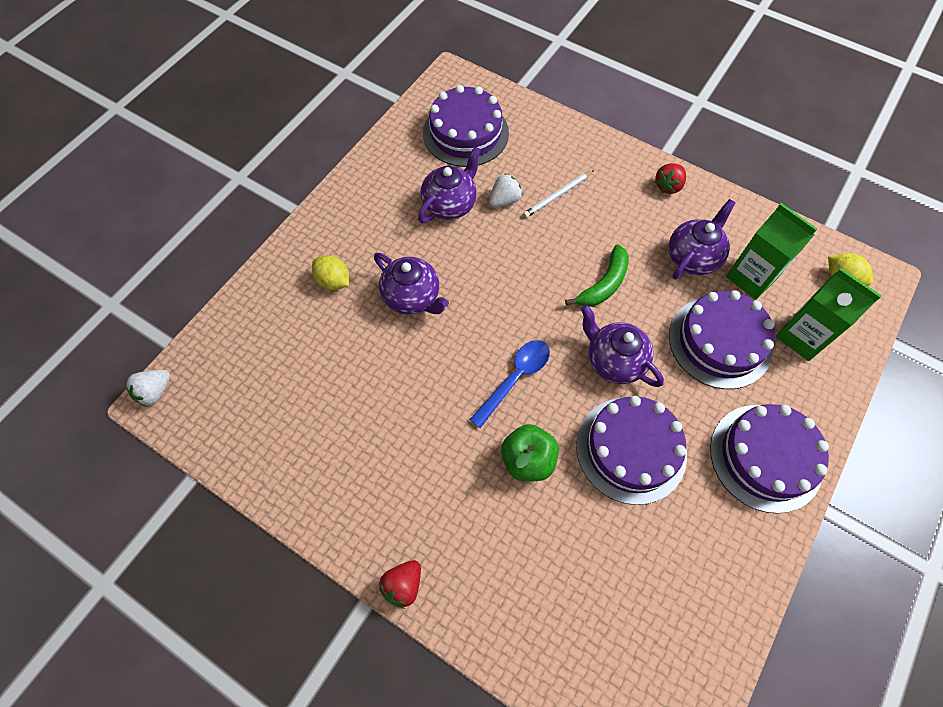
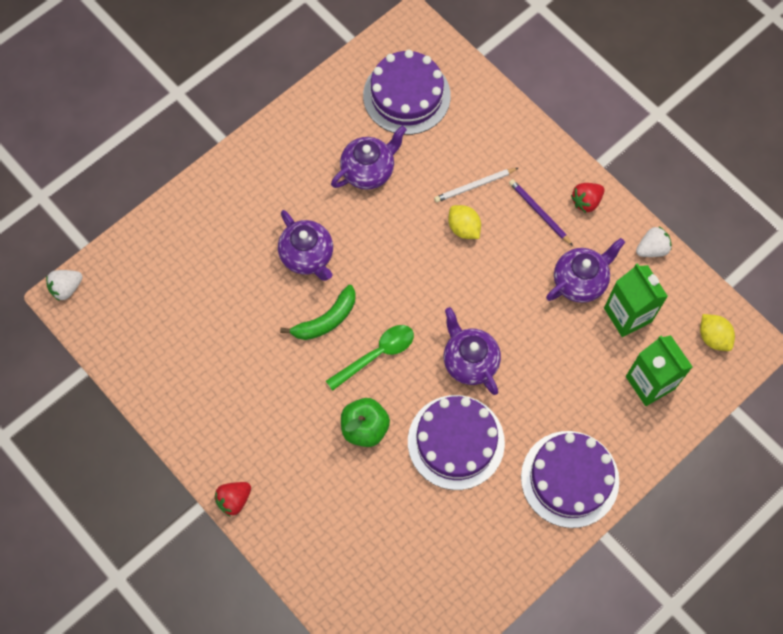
camera: 15 degrees right, 5 degrees up
yellow lemon [312,255,349,290] -> yellow lemon moved to [448,205,481,239]
blue spoon [470,340,550,428] -> green spoon [326,325,414,391]
white strawberry [489,173,522,208] -> white strawberry moved to [636,226,672,257]
green banana [565,244,629,307] -> green banana moved to [280,285,356,340]
purple cake [669,290,775,389] -> none
none -> purple pencil [509,179,573,246]

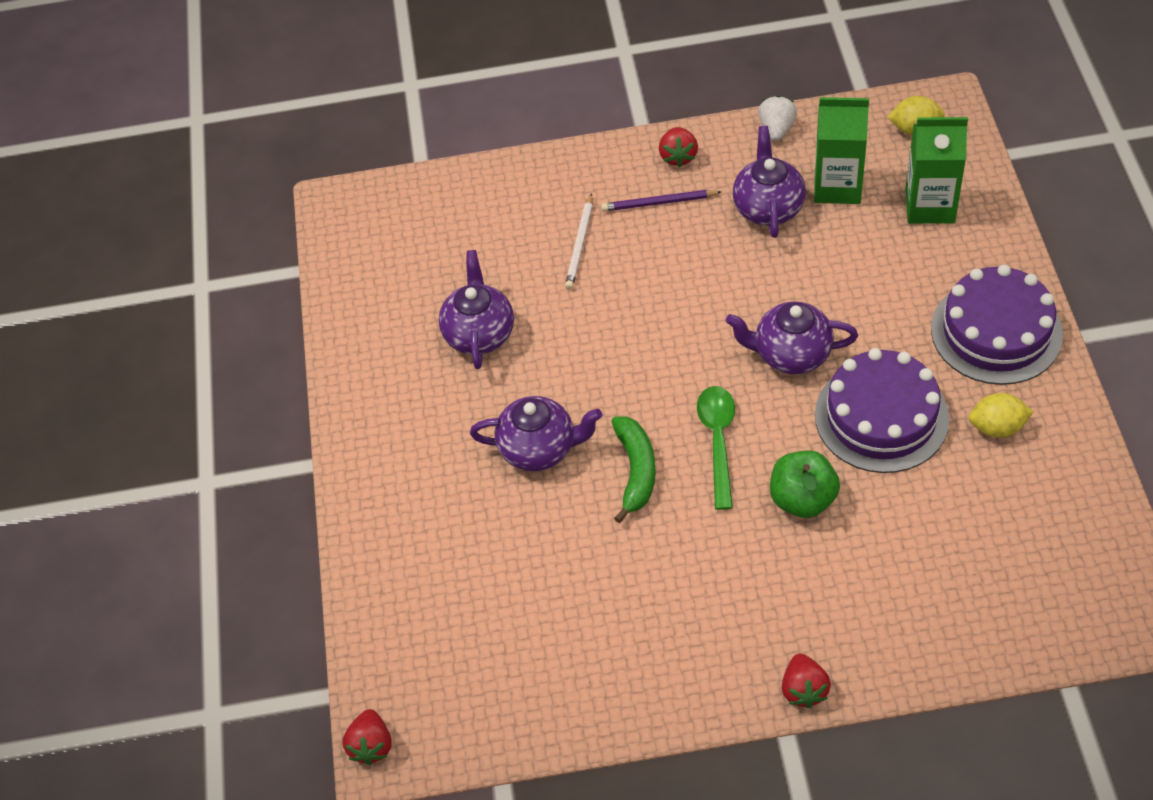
camera: 50 degrees left, 15 degrees down
white strawberry [46,270,83,301] -> red strawberry [343,709,392,765]
purple cake [363,50,451,135] -> none
yellow lemon [448,205,481,239] -> yellow lemon moved to [969,393,1033,438]

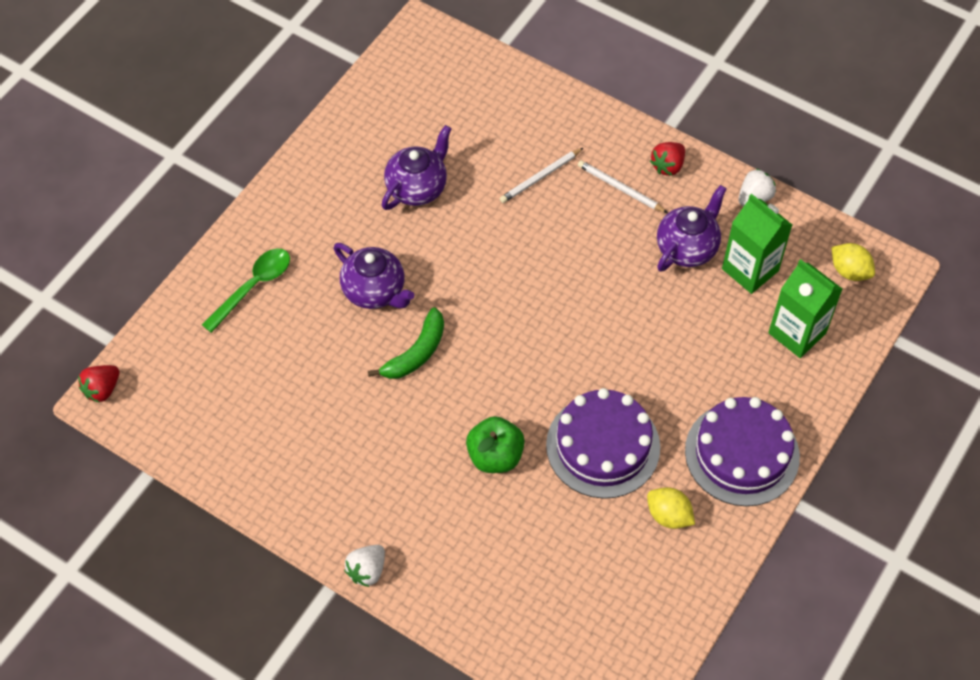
camera: 35 degrees right, 5 degrees up
purple pencil [601,190,721,211] -> white pencil [578,160,668,213]
green spoon [697,386,735,510] -> green spoon moved to [202,249,290,333]
purple teapot [726,301,858,374] -> none
red strawberry [782,654,831,708] -> white strawberry [344,545,385,587]

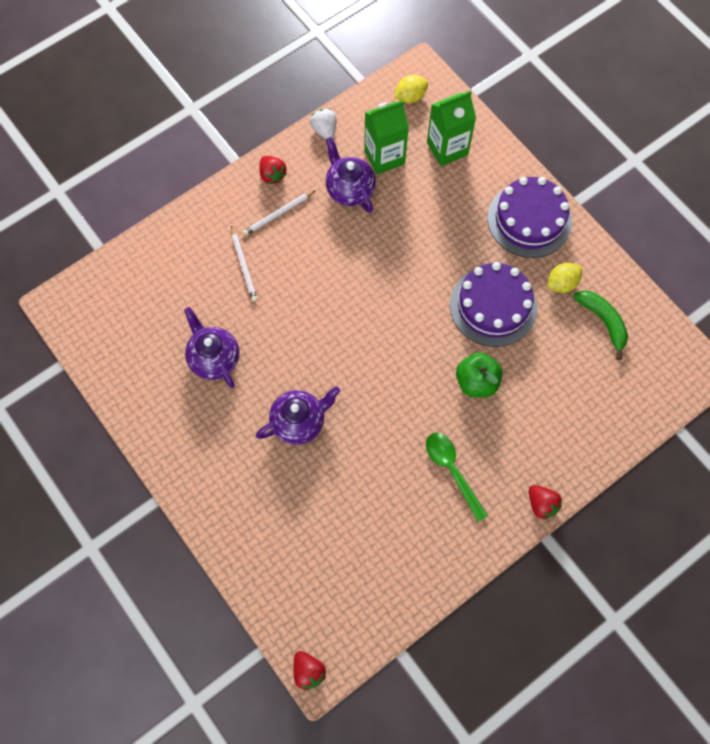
camera: 70 degrees left, 10 degrees up
green spoon [202,249,290,333] -> green spoon moved to [426,433,488,522]
white strawberry [344,545,385,587] -> red strawberry [529,485,562,520]
green banana [368,307,444,379] -> green banana moved to [573,291,628,360]

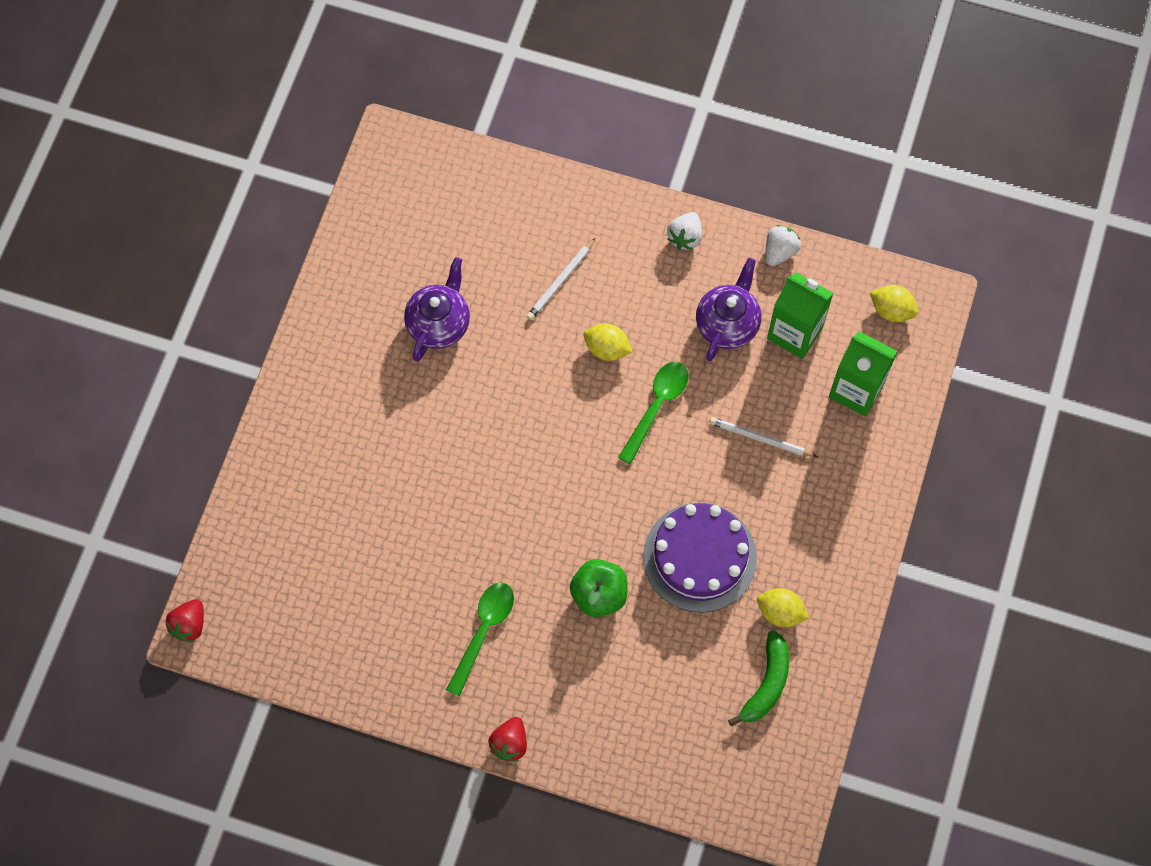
camera: 55 degrees right, 0 degrees up
white pencil [243,190,316,236] -> white pencil moved to [709,417,817,457]
purple teapot [256,387,340,445] -> none
red strawberry [260,156,287,184] -> white strawberry [667,212,702,250]
purple cake [488,177,572,258] -> none
none -> yellow lemon [584,323,633,361]
none -> green spoon [618,362,689,464]

